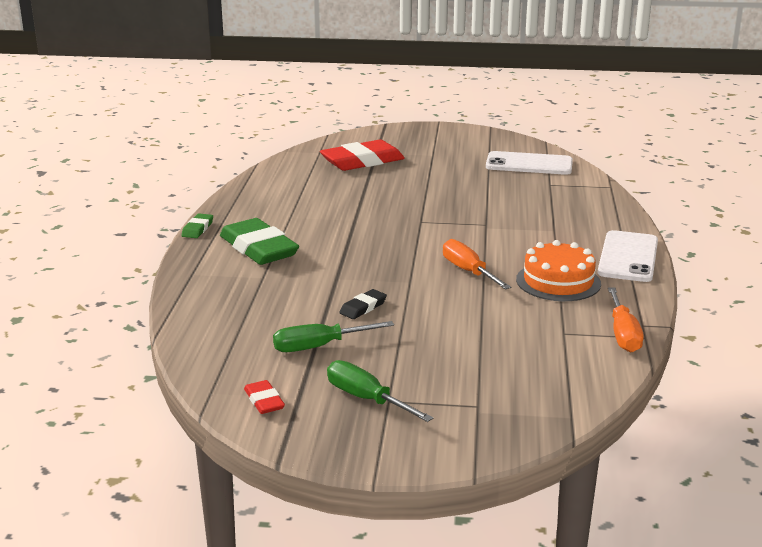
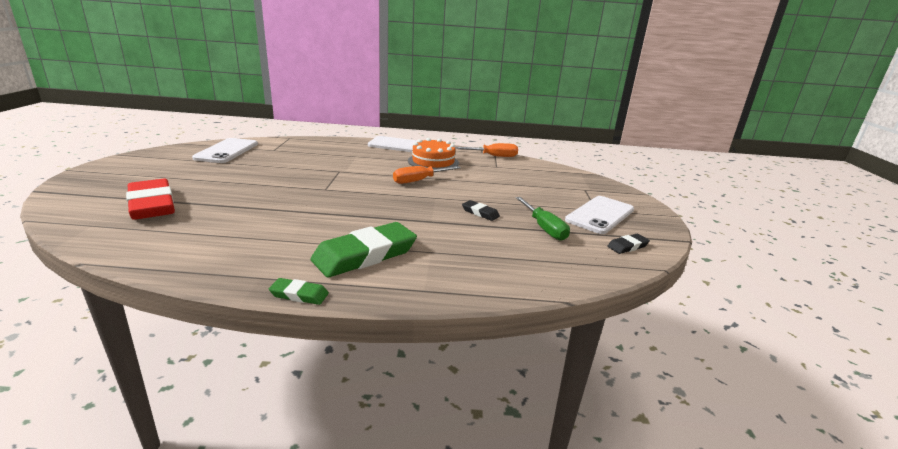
camera: 95 degrees left, 0 degrees up
red eraser [244,380,285,414] -> black eraser [607,234,650,254]
green screwdriver [327,360,433,422] -> white phone [565,196,634,234]

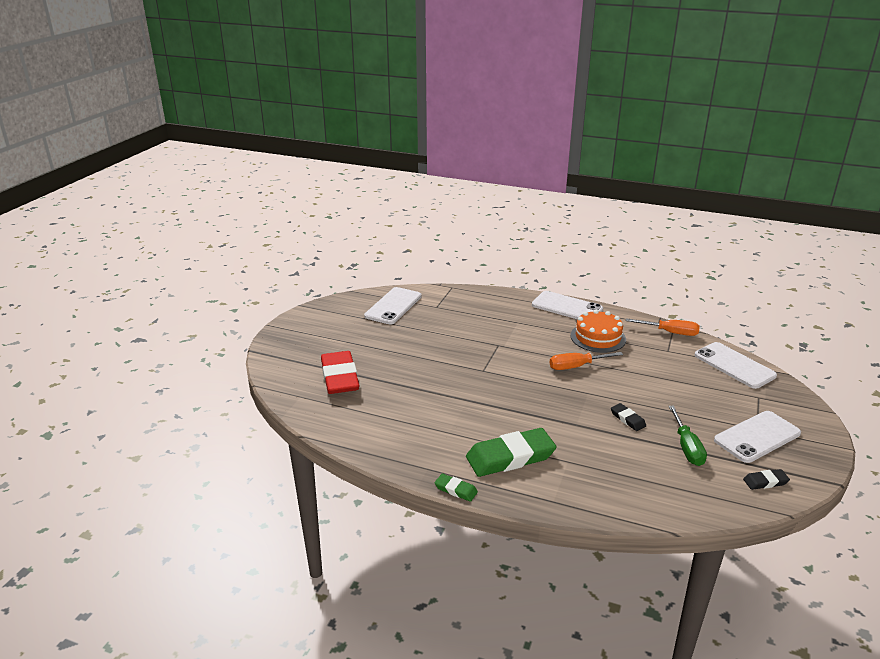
camera: 20 degrees right, 5 degrees up
none -> white phone [694,342,777,389]

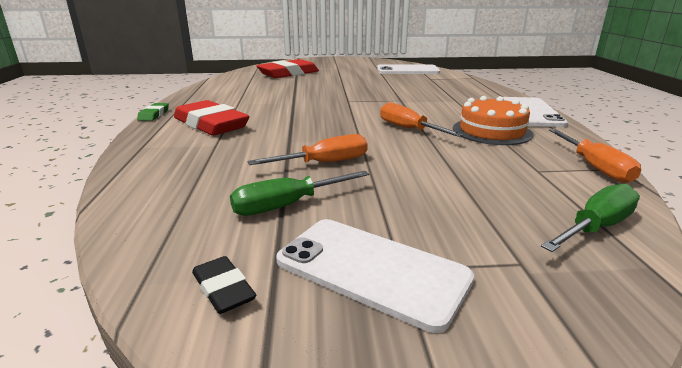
camera: 65 degrees right, 5 degrees down
green eraser [466,428,557,477] -> red eraser [174,100,249,136]
black eraser [611,403,646,431] -> orange screwdriver [247,134,368,165]
white phone [694,342,777,389] -> green screwdriver [541,184,640,252]

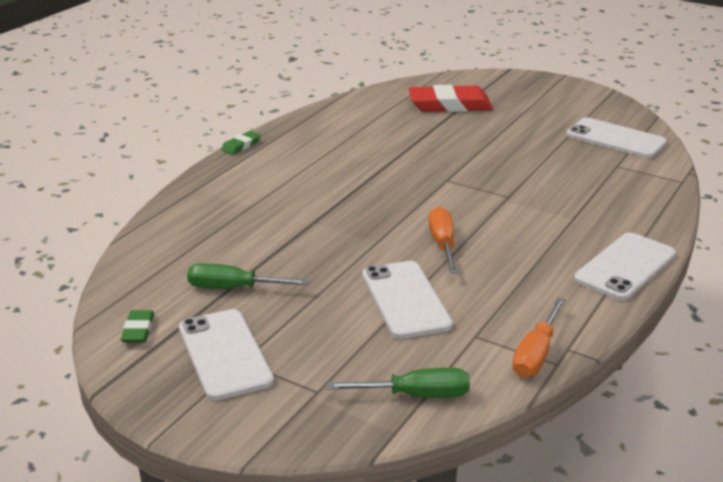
camera: 35 degrees right, 5 degrees up
red eraser [174,100,249,136] -> none
black eraser [192,256,256,314] -> green eraser [121,310,154,343]
orange screwdriver [247,134,368,165] -> none
orange cake [453,96,533,145] -> none
none -> white phone [362,261,453,339]

